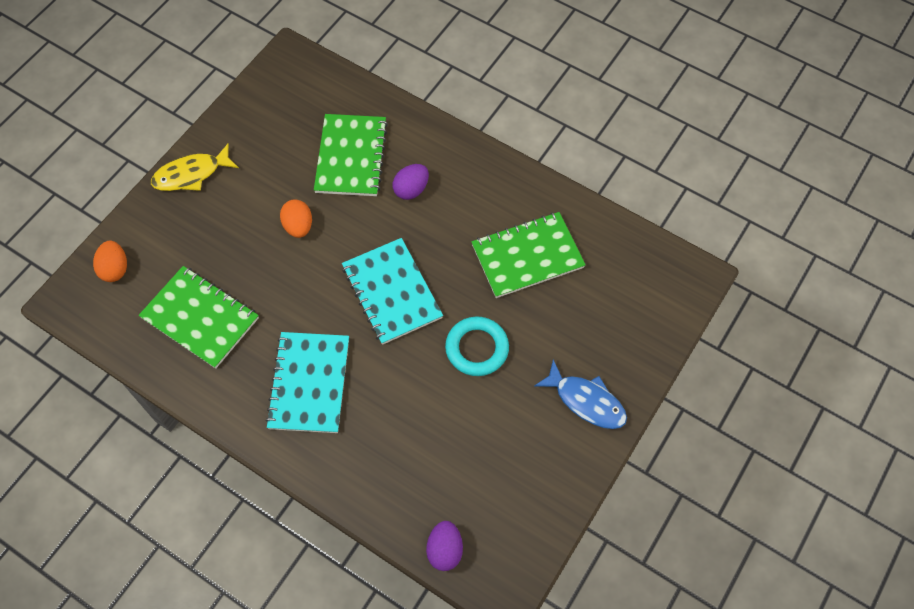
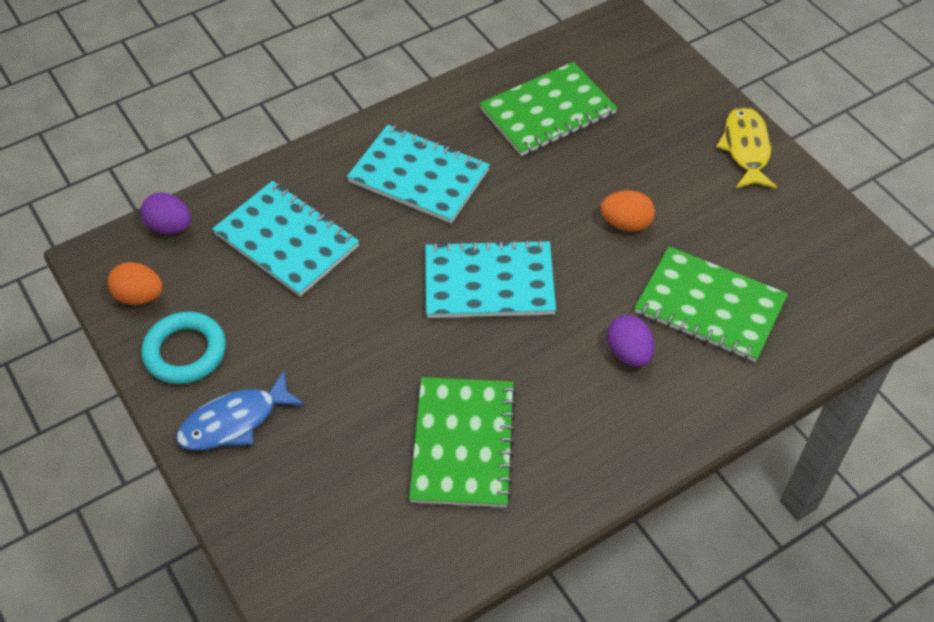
camera: 115 degrees right, 10 degrees down
orange egg [93,241,127,282] -> orange egg moved to [107,262,162,305]
turquoise ring [445,316,509,376] -> turquoise ring moved to [141,312,226,384]
none -> turquoise notebook [212,181,359,297]

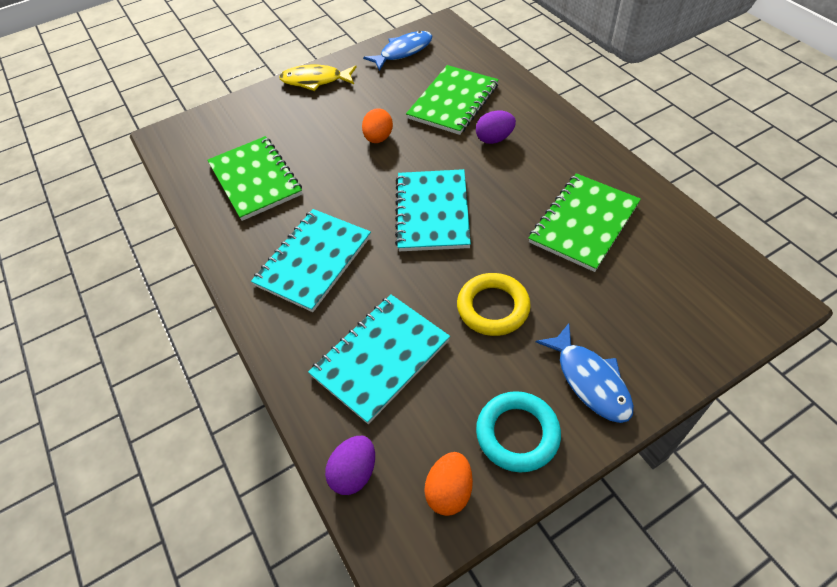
camera: 85 degrees left, 0 degrees up
green notebook [409,377,516,508] -> green notebook turned 60 degrees counterclockwise [528,173,641,272]
none -> blue fish [363,31,432,71]
none -> yellow ring [457,273,531,336]

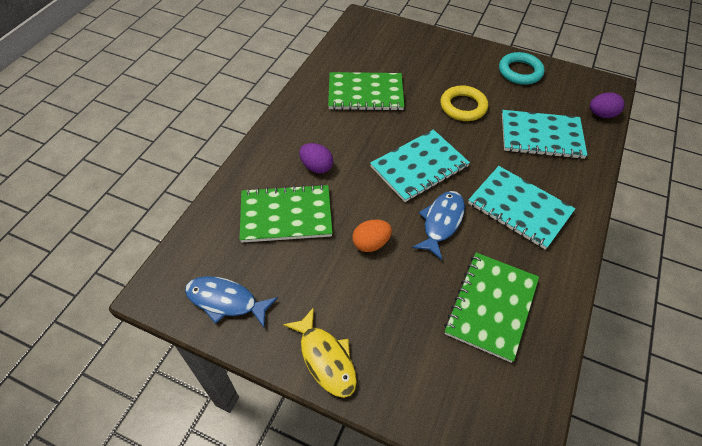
camera: 130 degrees left, 0 degrees up
turquoise notebook [251,209,371,312] -> turquoise notebook turned 45 degrees clockwise [468,166,576,250]
orange egg [424,452,473,516] -> none
blue fish [536,323,634,423] -> blue fish moved to [412,191,465,260]

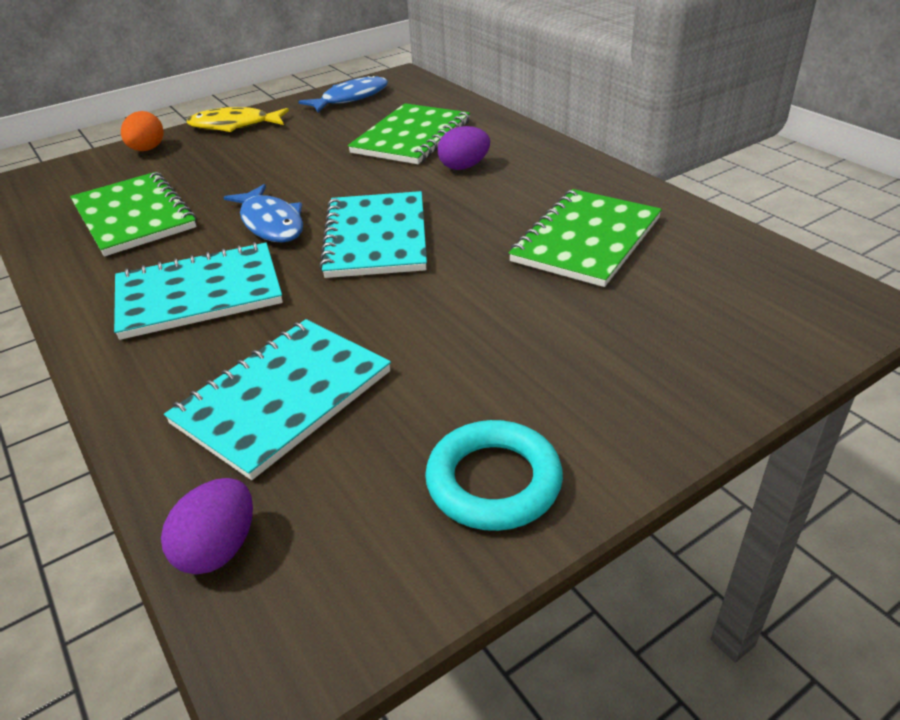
camera: 125 degrees right, 15 degrees down
orange egg [352,220,392,252] -> orange egg moved to [121,111,164,151]
yellow ring [440,86,488,121] -> none

